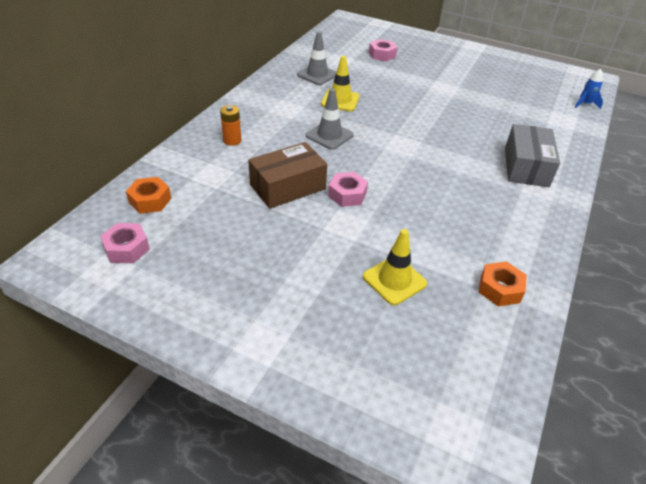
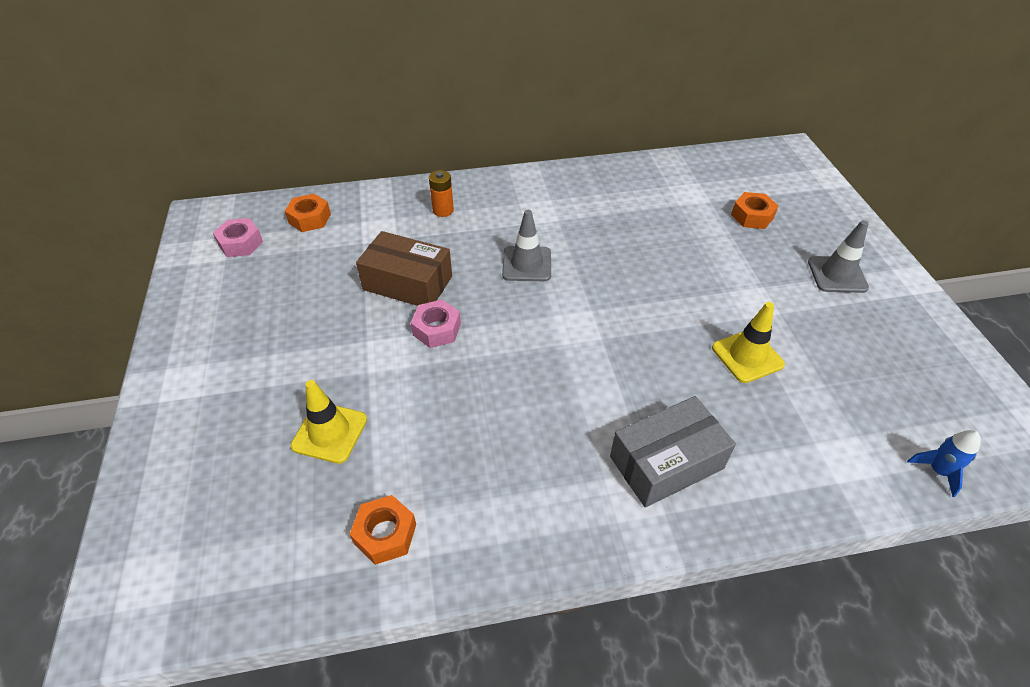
camera: 55 degrees right, 5 degrees up
grey traffic cone [297,32,336,85] -> grey traffic cone moved to [808,220,869,293]
yellow traffic cone [321,56,360,111] -> yellow traffic cone moved to [712,302,785,383]
pink nut [369,39,397,61] -> orange nut [731,192,779,229]

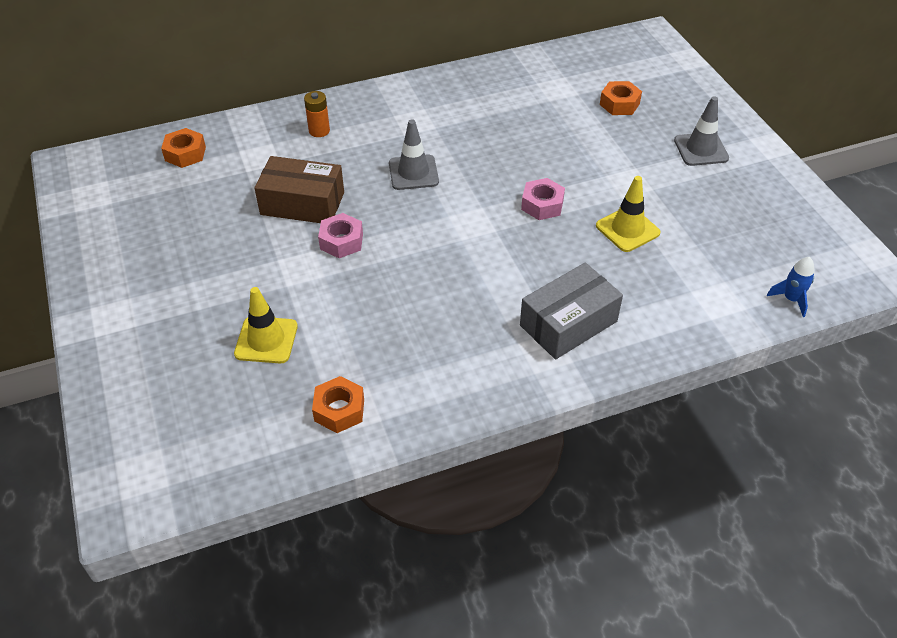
camera: 10 degrees left, 0 degrees up
pink nut [213,218,263,257] -> pink nut moved to [521,178,565,220]

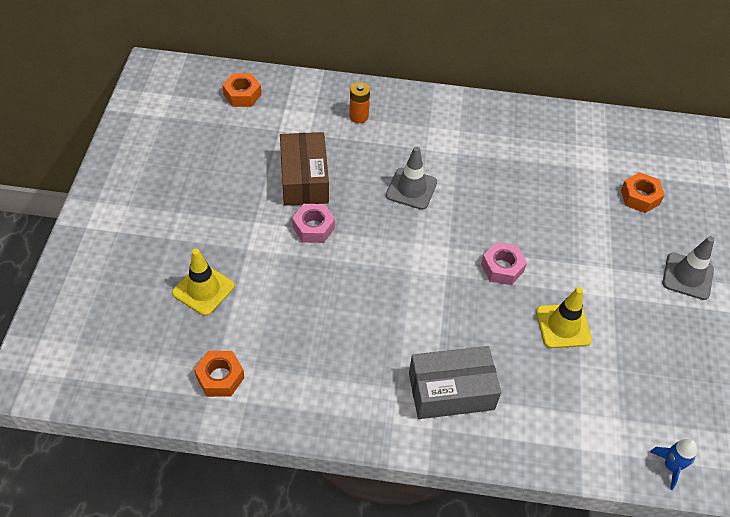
camera: 25 degrees right, 5 degrees up
brown box [254,156,344,223] -> brown box turned 45 degrees clockwise [280,132,329,206]

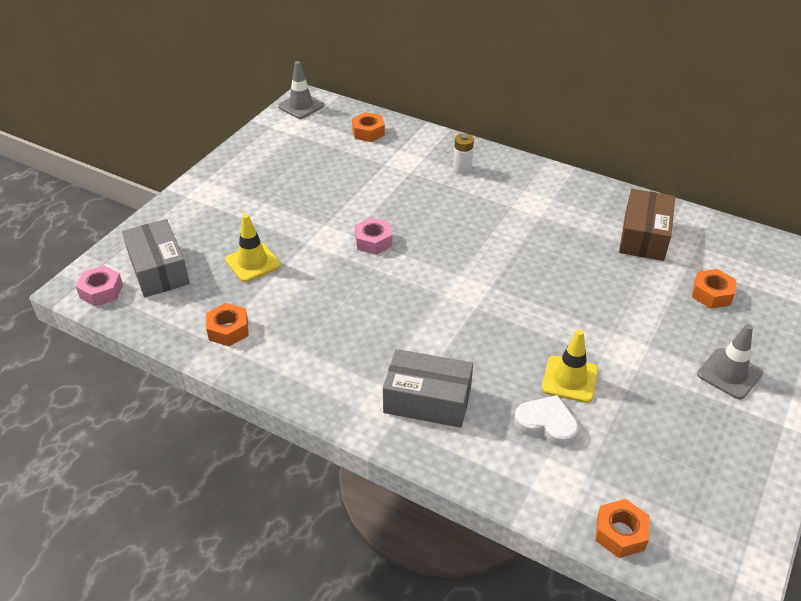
camera: 25 degrees right, 10 degrees down
brown box [280,132,329,206] -> brown box moved to [619,189,675,261]
orange battery [349,82,370,123] -> white battery [453,134,474,174]
grey traffic cone [386,146,437,210] -> grey traffic cone moved to [278,61,324,119]
pink nut [481,242,527,285] -> pink nut moved to [76,265,123,306]
blue rocket [650,439,697,490] -> orange nut [595,499,650,558]
none -> grey box [122,219,190,297]
none -> white heart [514,395,579,446]

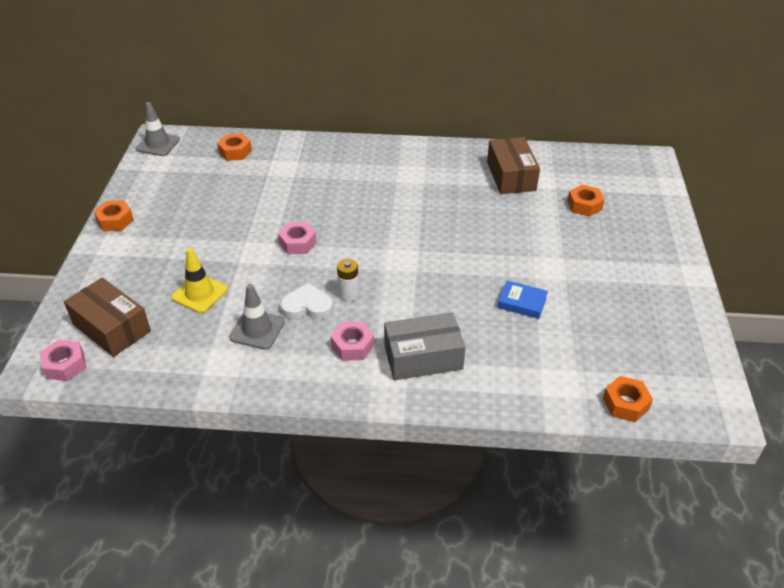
camera: 25 degrees left, 0 degrees up
grey box [122,219,190,297] -> brown box [64,278,151,357]
orange nut [206,303,249,346] -> orange nut moved to [94,200,134,232]
white battery [453,134,474,174] -> white battery moved to [337,259,359,301]
white heart [514,395,579,446] -> white heart moved to [280,283,333,319]
yellow traffic cone [542,329,598,403] -> blue book [498,280,548,319]
grey traffic cone [697,324,763,399] -> grey traffic cone moved to [229,284,285,350]
none -> pink nut [331,322,374,361]

